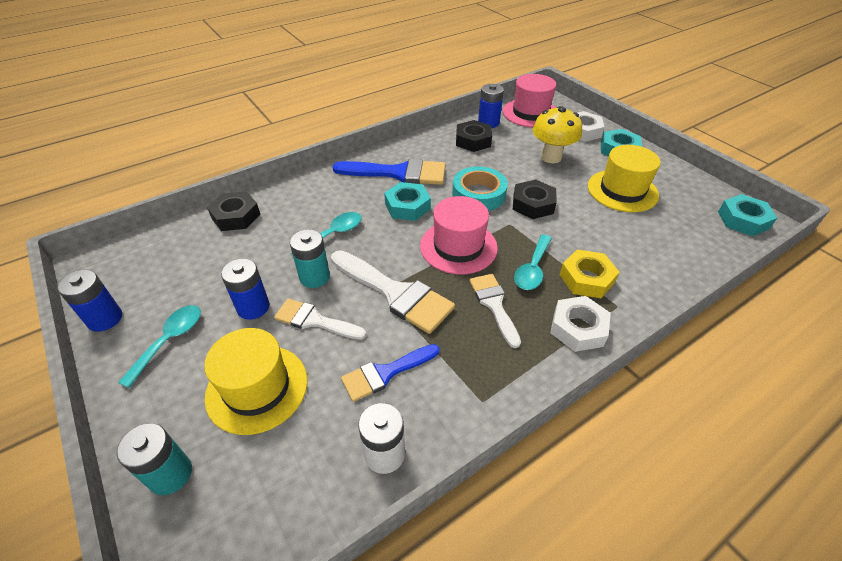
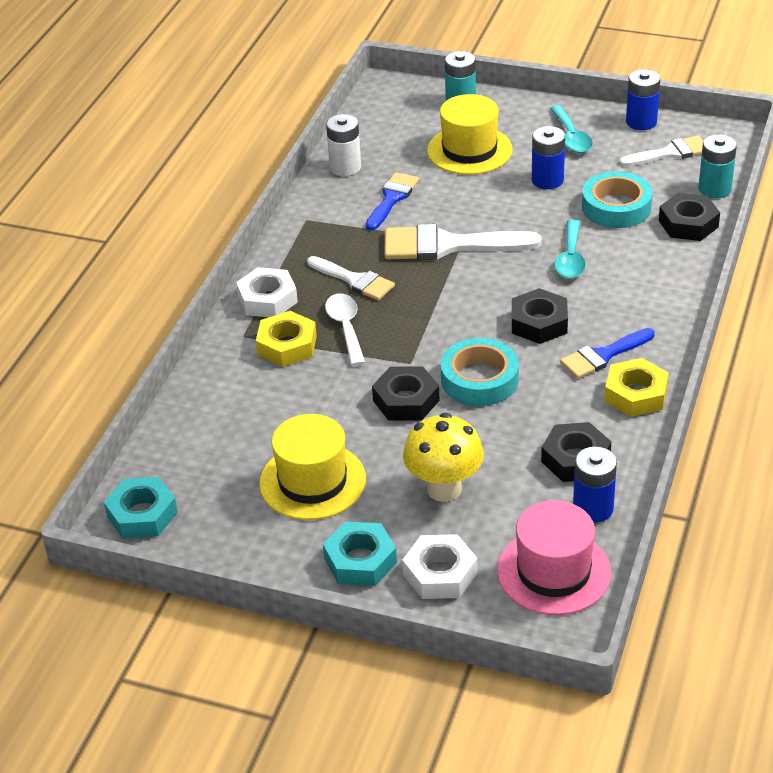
camera: 145 degrees right, 5 degrees down
white brush [274,299,366,340] -> white brush moved to [619,136,703,166]
turquoise battery [290,229,330,288] -> turquoise battery moved to [698,134,737,198]
blue brush [333,158,446,185] -> blue brush [560,328,655,379], size x0.62
turquoise nut [384,182,431,221] -> black nut [512,288,568,344]
pink hat [420,196,498,274] -> none
turquoise spoon [514,234,552,290] -> white spoon [325,293,365,366]
none -> turquoise tape [582,171,653,228]
none -> yellow nut [605,358,669,417]

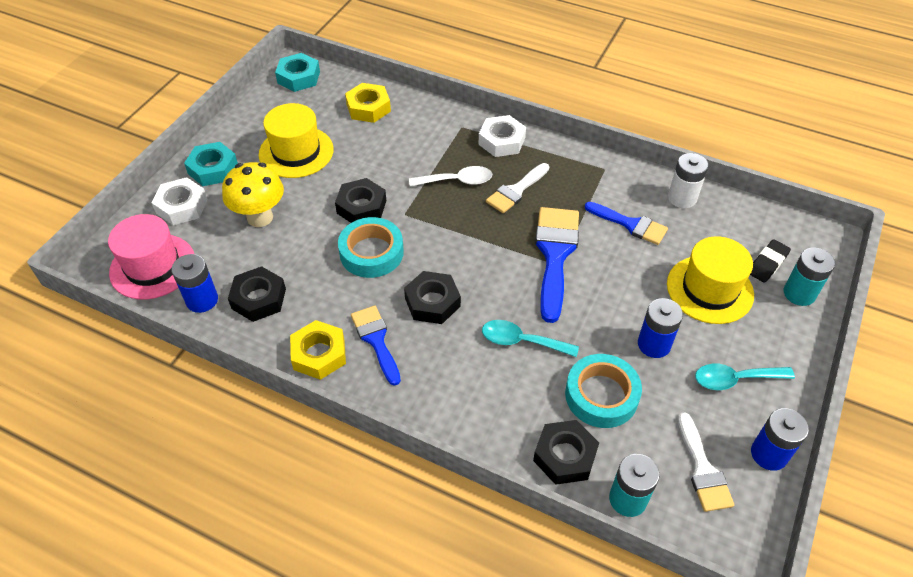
camera: 95 degrees right, 10 degrees up
yellow nut [256,311,317,367] -> yellow nut moved to [345,83,391,123]
white brush [384,224,542,260] -> blue brush [535,207,579,323]
none -> black eraser [750,239,791,283]

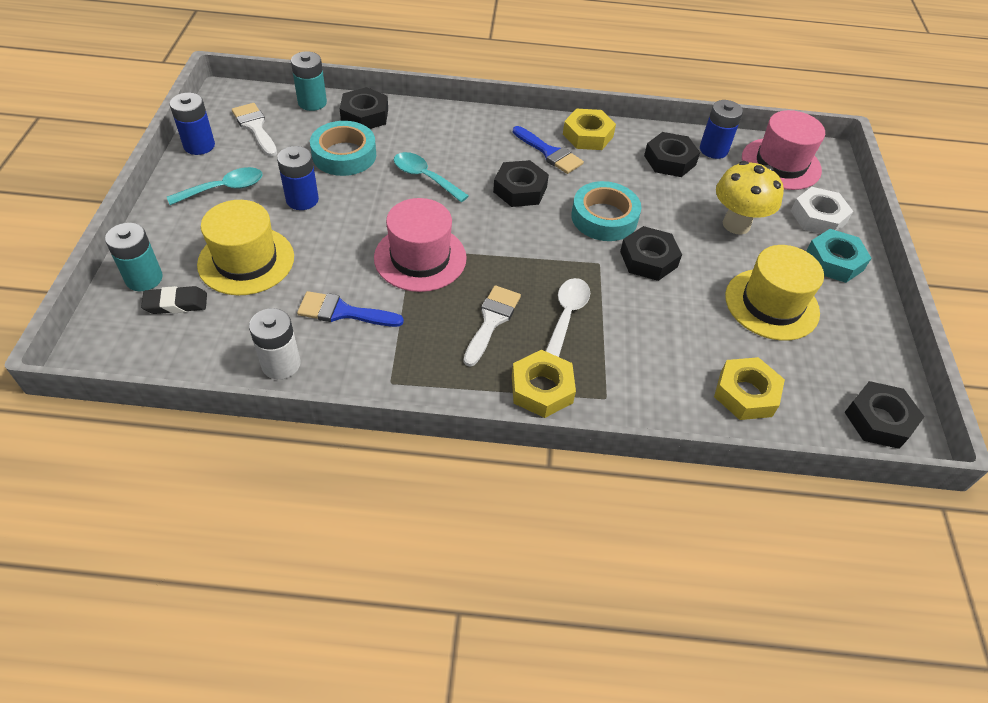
camera: 155 degrees right, 0 degrees up
turquoise nut [275,53,320,92] -> black nut [845,381,925,449]
white spoon [409,166,492,187] -> white spoon turned 135 degrees clockwise [546,278,590,357]
white nut [479,115,526,157] -> yellow nut [512,350,576,418]
turquoise spoon [482,320,579,357] -> turquoise spoon turned 135 degrees counterclockwise [394,152,469,202]
blue brush [535,207,579,323] -> pink hat [374,198,467,292]
black eraser [750,239,791,283] -> black eraser turned 60 degrees clockwise [141,286,207,314]

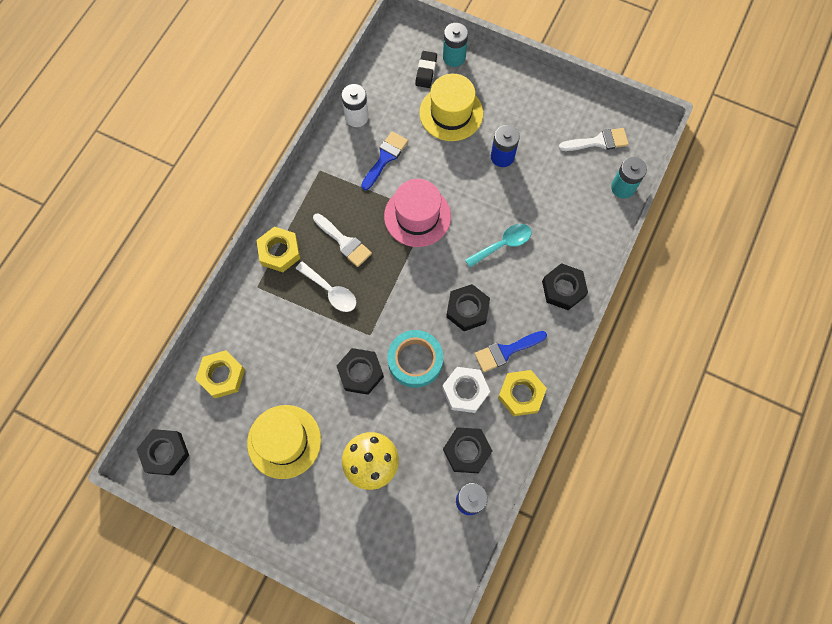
camera: 115 degrees right, 20 degrees up
turquoise spoon [167,167,262,205] -> none
blue battery [170,93,215,155] -> none
turquoise tape [310,121,376,176] -> none
black nut [340,87,388,129] -> black nut moved to [542,263,588,310]
pink hat [742,110,825,190] -> none
white nut [791,187,853,234] -> white nut moved to [442,367,490,413]
turquoise nut [806,229,872,283] -> none

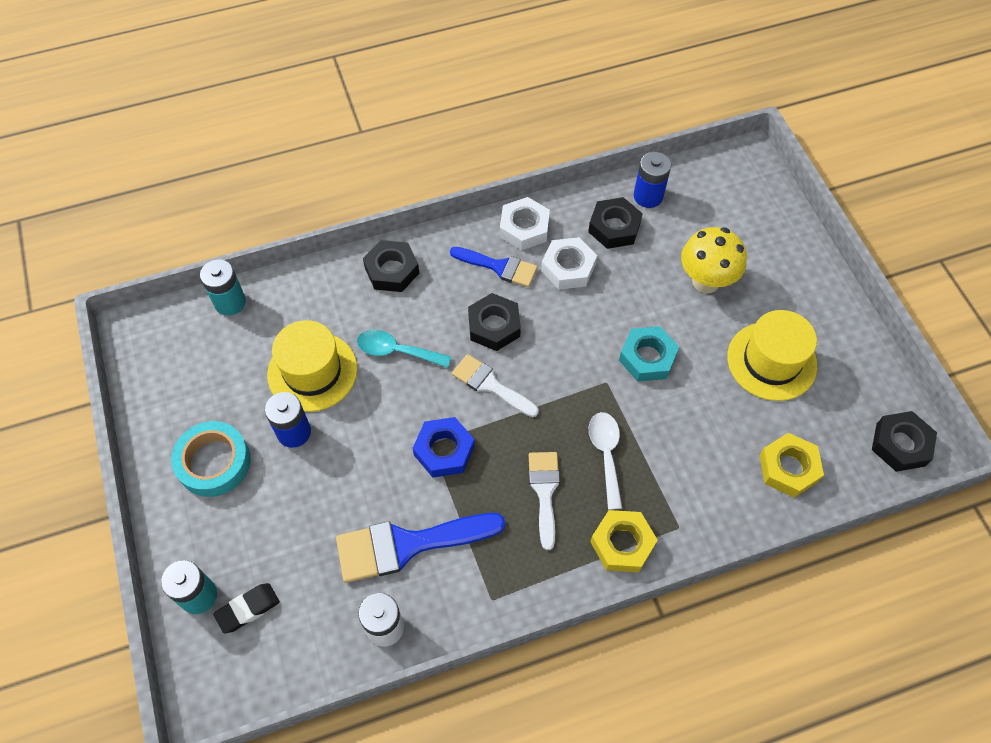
camera: 135 degrees left, 10 degrees down
black nut [337,348,384,395] -> turquoise nut [619,326,679,382]
blue brush [361,131,408,190] -> blue brush [336,513,505,583], size x1.61
pink hat [384,179,451,247] -> blue nut [413,417,475,478]
turquoise tape [387,330,443,388] -> turquoise tape moved to [171,421,251,497]
yellow hat [419,74,483,141] -> yellow hat moved to [267,320,357,412]
yellow nut [498,370,547,416] -> white nut [500,197,550,250]
white brush [559,128,629,151] -> white brush moved to [452,354,539,417]

